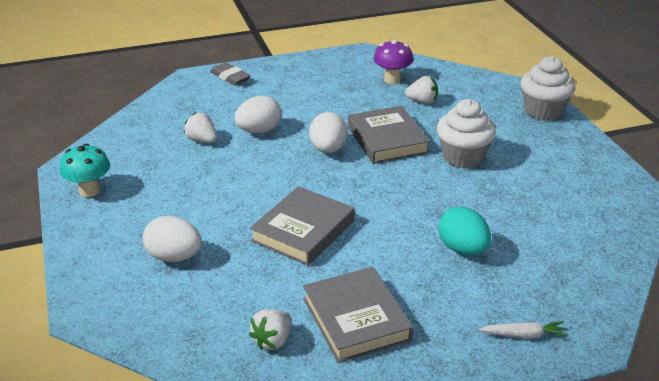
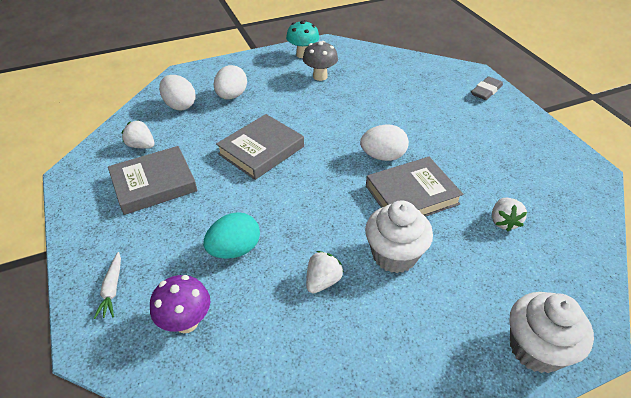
camera: 85 degrees right, 10 degrees up
white strawberry [184,113,217,143] -> white strawberry moved to [306,251,344,293]
white egg [235,96,282,133] -> white egg moved to [159,75,196,110]
grey book [250,186,355,266] -> grey book turned 75 degrees counterclockwise [216,114,304,180]
purple mushroom [373,40,413,84] -> purple mushroom moved to [150,275,210,333]
none -> grey mushroom [303,41,338,81]

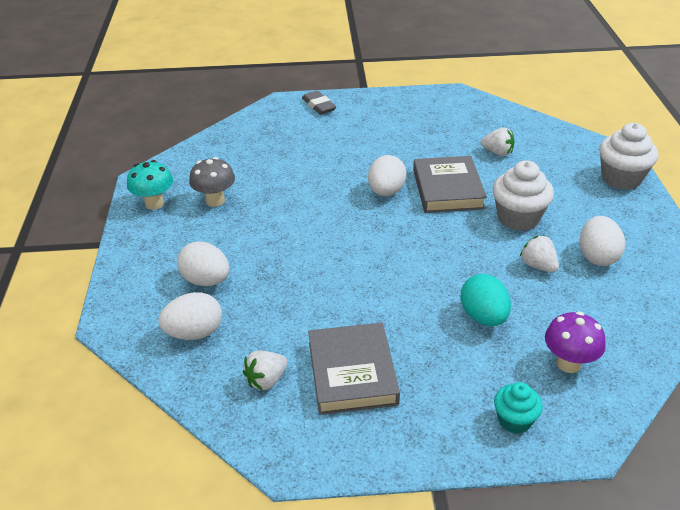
camera: 70 degrees left, 5 degrees down
white carrot [94,252,121,319] -> turquoise cupcake [494,382,543,434]
grey book [216,114,304,180] -> none
none -> white egg [580,216,625,266]

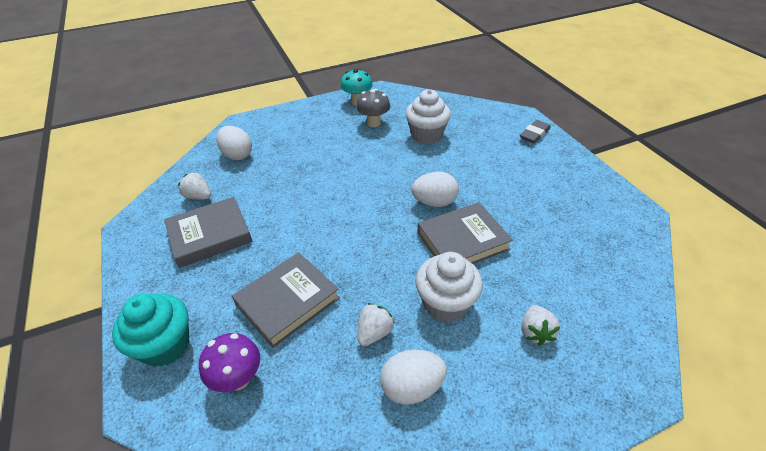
camera: 70 degrees right, 5 degrees up
white egg [177,241,230,286] -> none
turquoise egg [460,274,511,326] -> grey book [232,252,340,348]
white strawberry [481,127,514,156] -> white strawberry moved to [522,305,560,346]
turquoise cupcake [494,382,543,434] -> turquoise cupcake [112,294,190,367], size x1.66
white cupcake [599,123,658,190] -> white cupcake moved to [405,89,451,144]

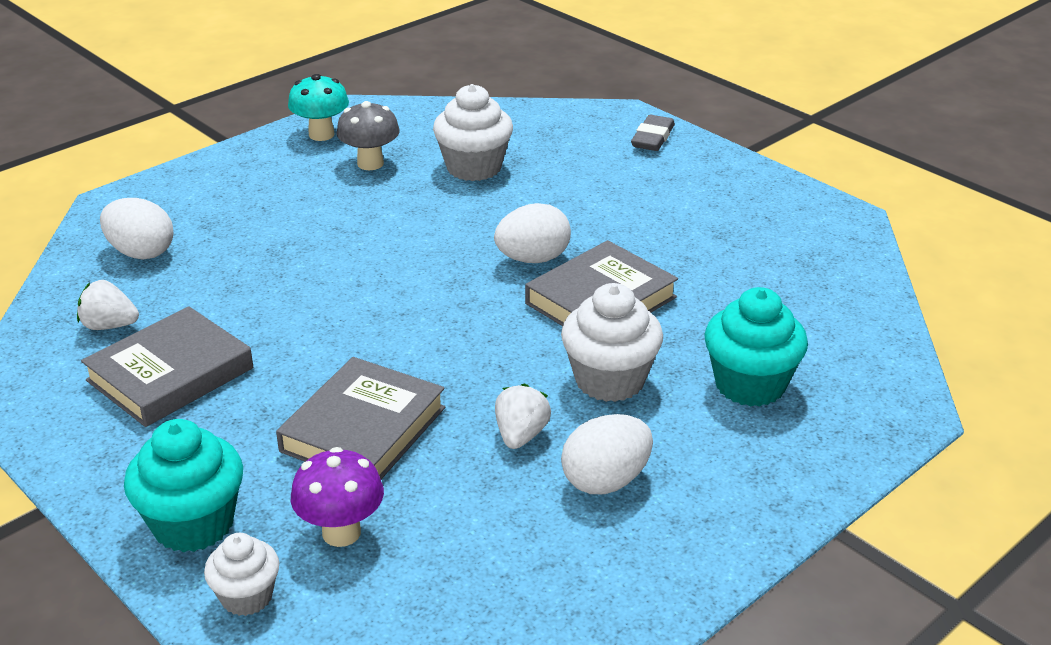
camera: 20 degrees left, 10 degrees down
white strawberry [522,305,560,346] -> turquoise cupcake [704,287,808,407]
none -> white cupcake [204,533,279,616]

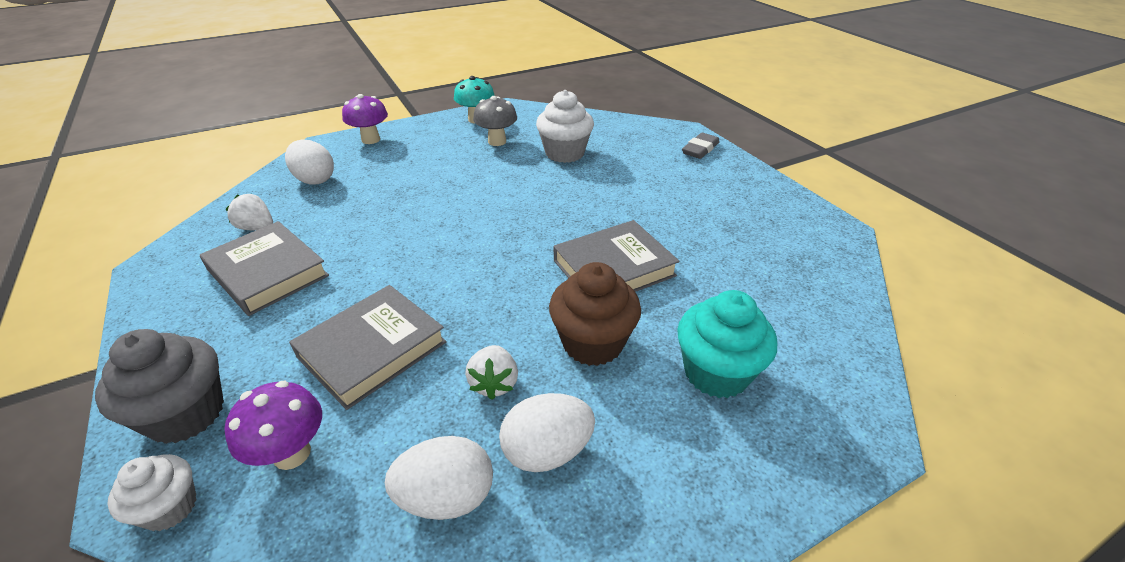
camera: 15 degrees right, 5 degrees up
grey book [81,306,253,427] -> grey book turned 75 degrees clockwise [200,221,329,316]
turquoise cupcake [124,419,243,552] -> grey cupcake [95,329,224,444]
white egg [494,203,571,263] -> white egg moved to [385,436,493,520]
white strawberry [495,384,551,449] -> white strawberry turned 150 degrees clockwise [465,345,518,400]
white cupcake [561,283,663,402] -> brown cupcake [549,262,641,366]
none -> purple mushroom [342,94,388,144]

